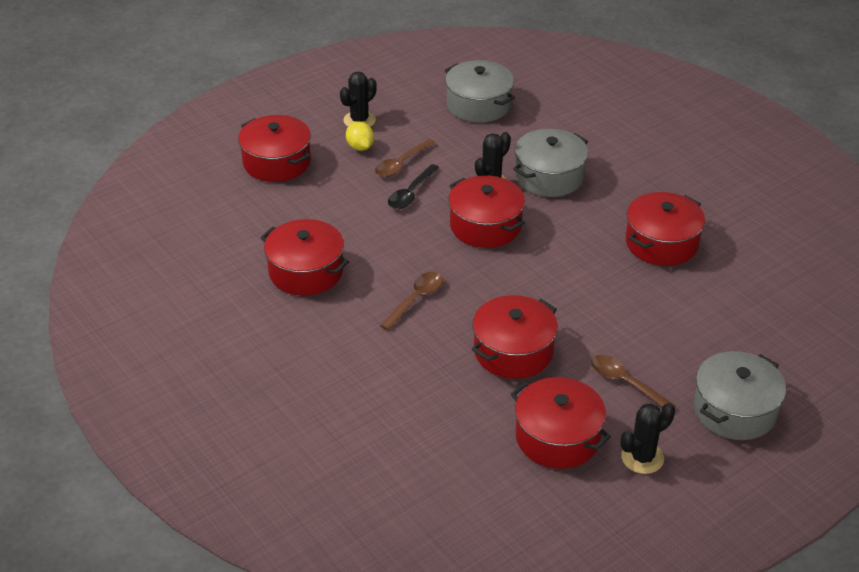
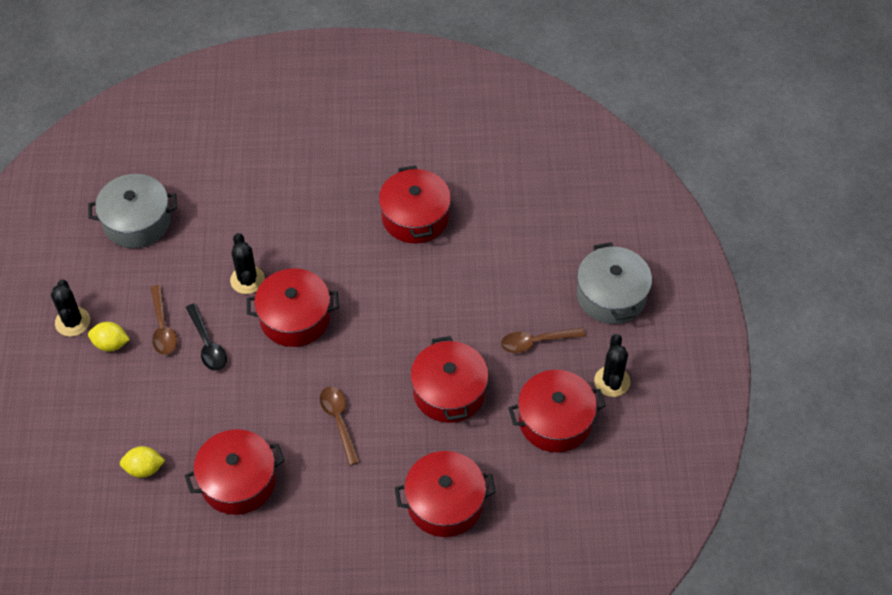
camera: 55 degrees left, 15 degrees up
red pot [238,115,311,182] -> red pot moved to [395,451,496,537]
grey pot [513,129,588,197] -> none
none -> yellow lemon [120,446,165,478]

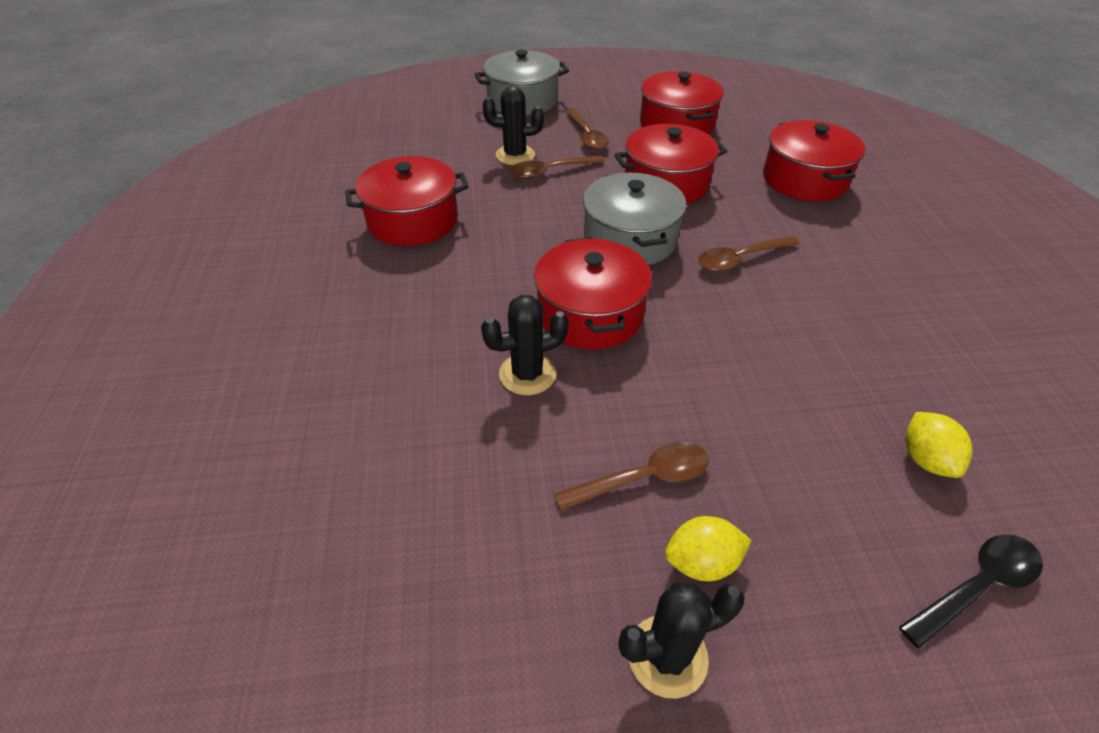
camera: 95 degrees left, 10 degrees down
grey pot [88,174,177,248] -> grey pot moved to [583,173,687,265]
yellow lemon [88,322,130,351] -> yellow lemon turned 75 degrees clockwise [665,516,752,581]
red pot [185,429,285,515] -> none
black spoon [186,303,227,371] -> black spoon moved to [899,534,1043,648]
black cactus [594,334,630,397] -> black cactus moved to [483,86,544,165]
none -> brown spoon [509,155,605,179]

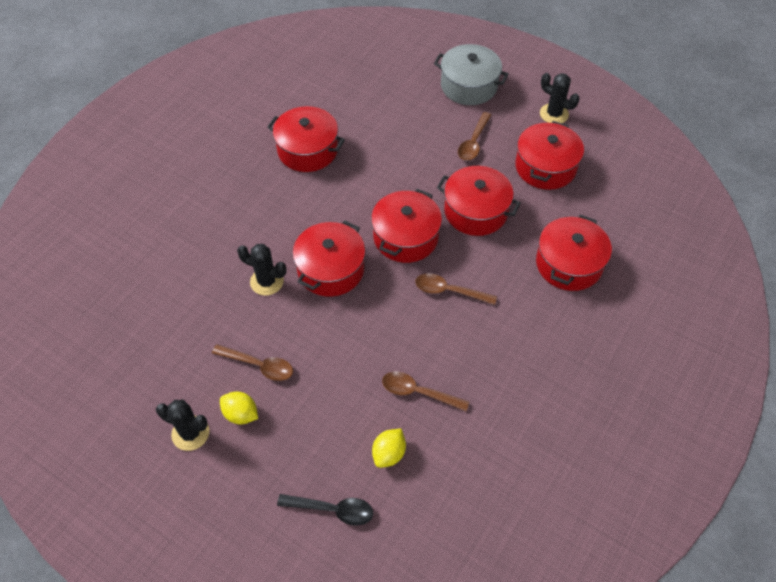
camera: 40 degrees right, 10 degrees up
black cactus [483,86,544,165] -> black cactus moved to [540,73,580,123]
brown spoon [509,155,605,179] -> brown spoon moved to [382,372,469,411]
grey pot [583,173,687,265] -> red pot [371,189,442,263]

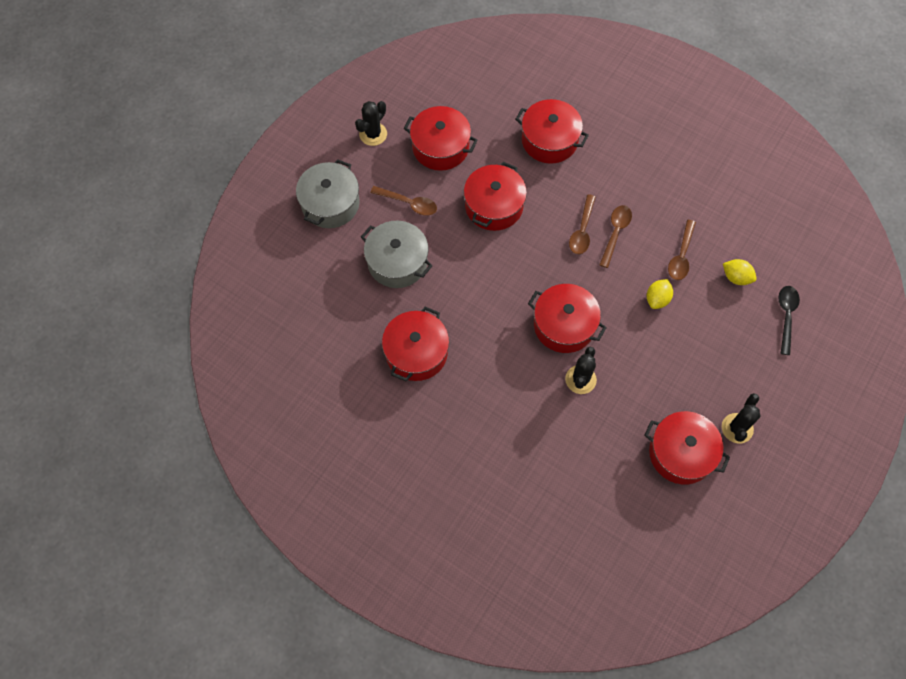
camera: 90 degrees left, 10 degrees up
brown spoon [212,344,293,381] -> brown spoon moved to [599,205,632,268]
yellow lemon [220,392,258,424] -> yellow lemon moved to [647,279,673,309]
red pot [371,189,442,263] -> red pot moved to [644,411,730,485]
none -> grey pot [361,221,433,288]

